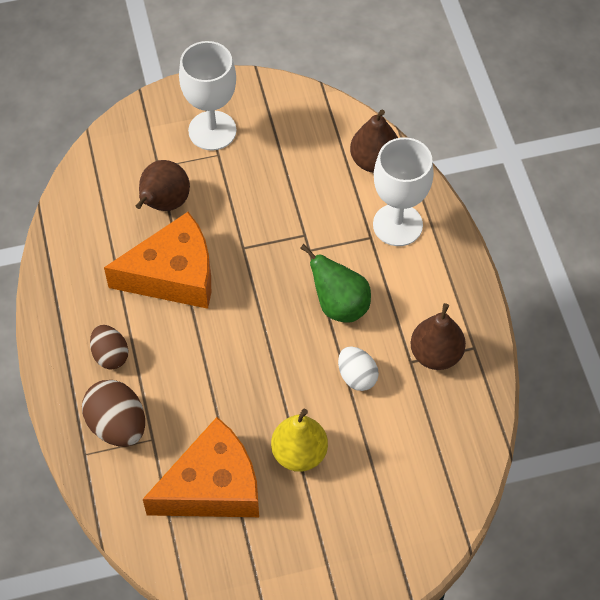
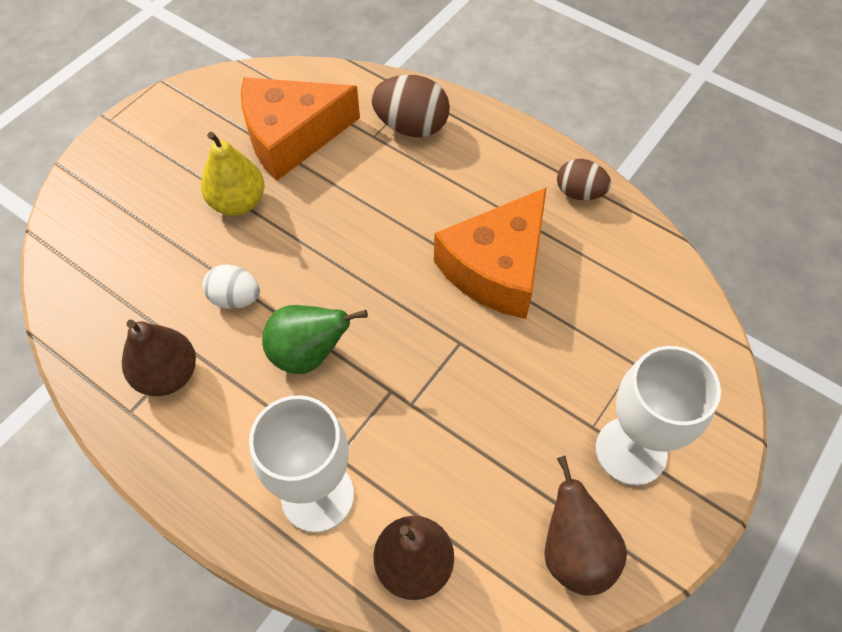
camera: 140 degrees right, 0 degrees up
brown egg [90,325,128,370] -> brown egg moved to [557,159,611,200]
brown pear [136,160,190,211] -> brown pear moved to [544,456,627,596]
orange cheese [143,417,259,517] -> orange cheese turned 45 degrees clockwise [241,77,360,181]

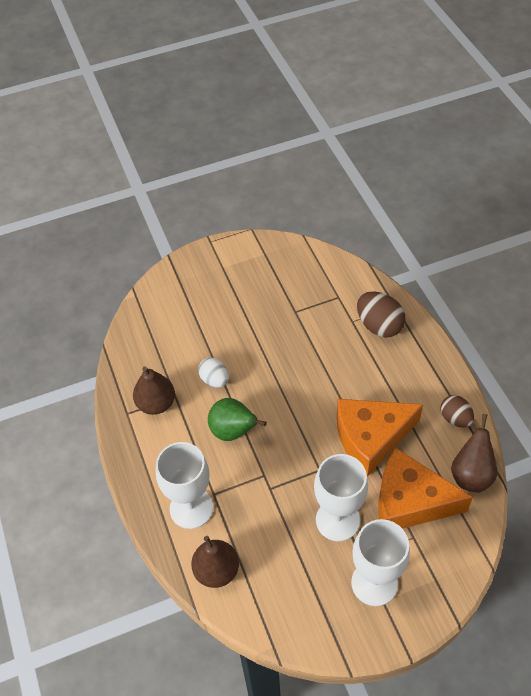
camera: 35 degrees right, 5 degrees down
yellow pear [201,132,265,216] -> none
orange cheese [241,77,360,181] -> orange cheese moved to [378,448,473,529]
brown pear [544,456,627,596] -> brown pear moved to [451,414,498,492]
none -> white goblet [314,454,368,541]

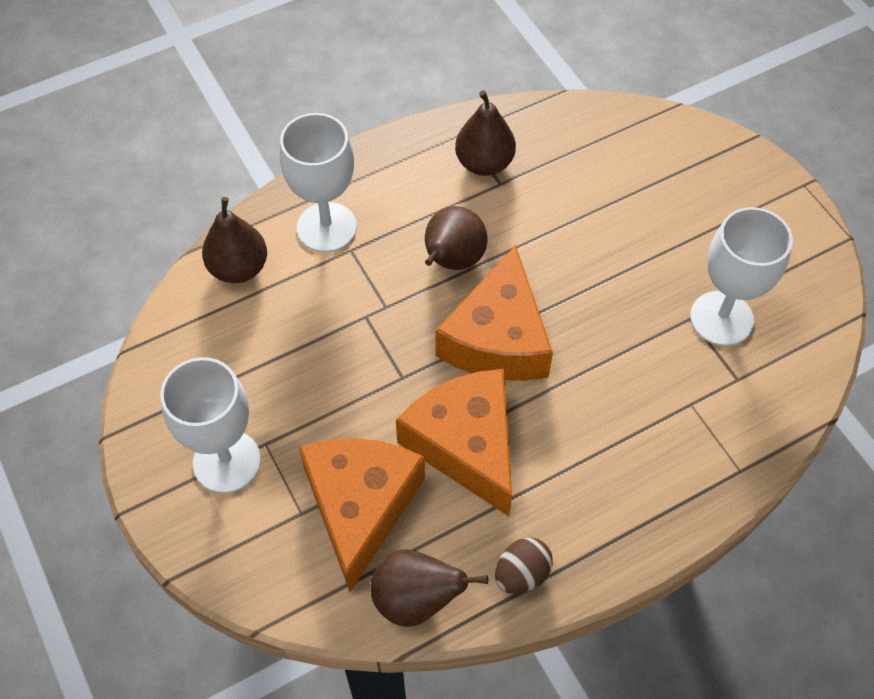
camera: 80 degrees right, 5 degrees up
white egg [198,357,229,388] -> none
green pear [208,398,267,441] -> brown pear [425,206,487,270]
white goblet [314,454,368,541] -> white goblet moved to [690,207,793,346]
brown egg [357,291,406,338] -> none
none -> orange cheese [435,245,553,381]

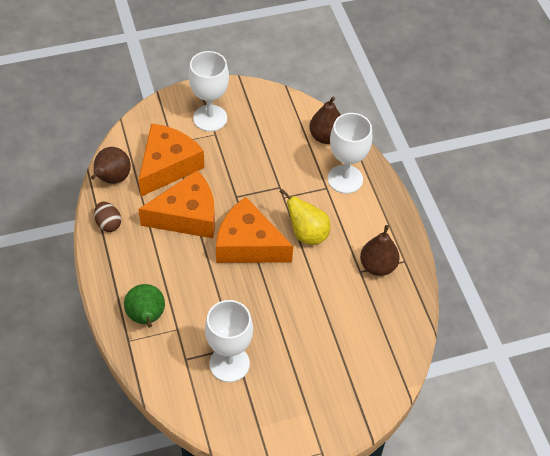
camera: 100 degrees right, 5 degrees down
orange cheese [299,438,425,592] -> orange cheese turned 75 degrees counterclockwise [139,123,204,196]
brown pear [425,206,487,270] -> yellow pear [280,189,330,245]
none -> green pear [124,284,165,328]

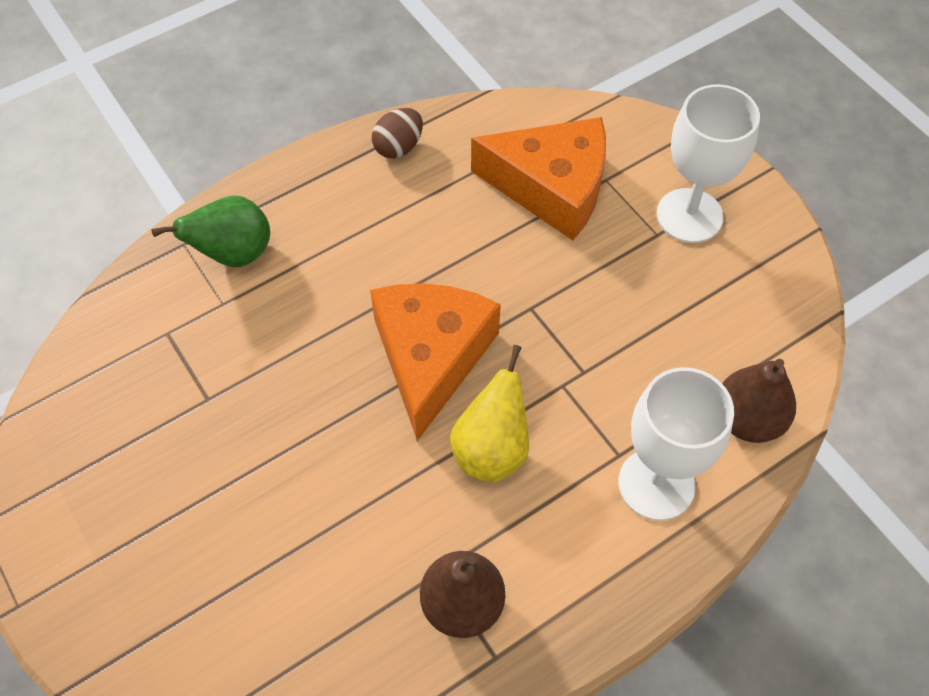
camera: 75 degrees right, 5 degrees up
brown pear [91,147,131,184] -> none
orange cheese [139,170,215,238] -> none
white goblet [205,300,253,382] -> none

